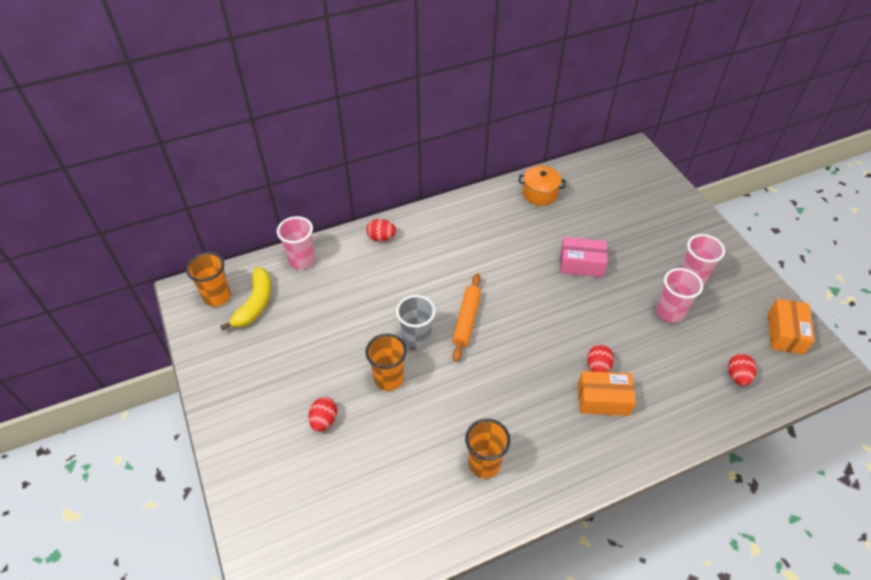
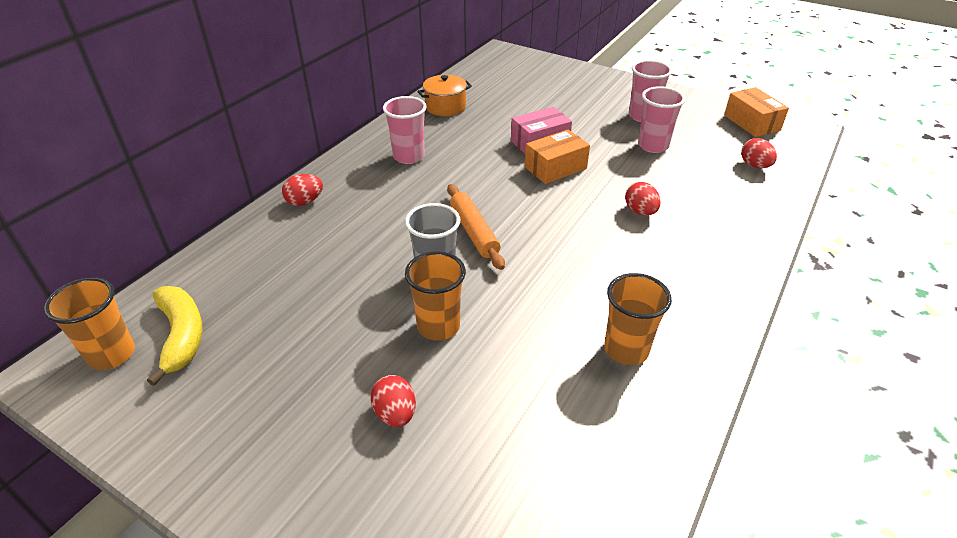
camera: 35 degrees left, 10 degrees down
pink cup [277,216,315,269] -> pink cup moved to [383,96,427,164]
orange box [578,371,636,416] -> orange box moved to [525,129,590,184]

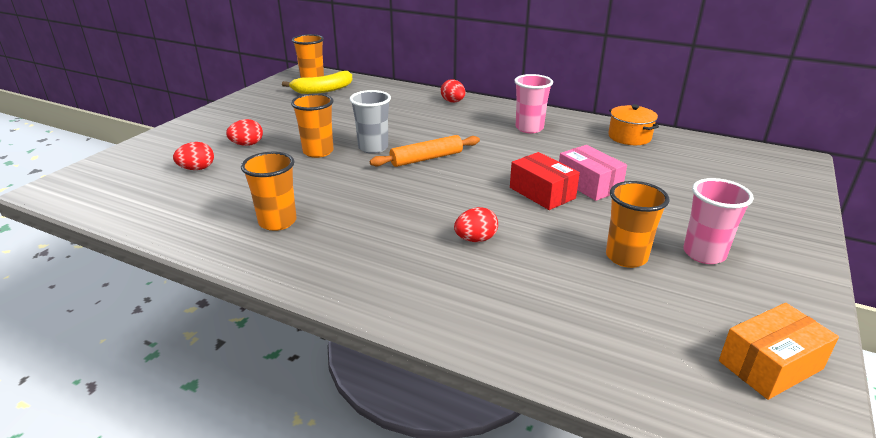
camera: 85 degrees right, 10 degrees down
orange box [525,129,590,184] -> red box [510,152,580,210]
pink cup [638,86,685,153] -> orange cup [606,181,670,268]
red egg [741,138,777,168] -> red egg moved to [173,142,214,170]

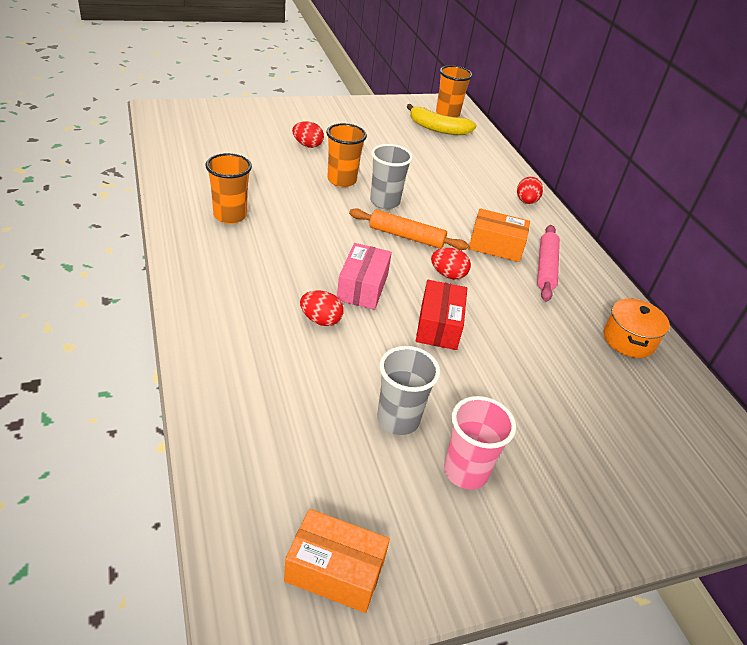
camera: 40 degrees right, 10 degrees up
red egg [173,142,214,170] -> red egg moved to [431,248,471,279]
pink cup [514,74,553,133] -> pink rolling pin [537,225,560,301]
pink box [559,145,627,201] -> pink box moved to [337,243,392,310]
orange cup [606,181,670,268] -> grey cup [377,346,440,435]
none -> orange box [469,208,530,262]

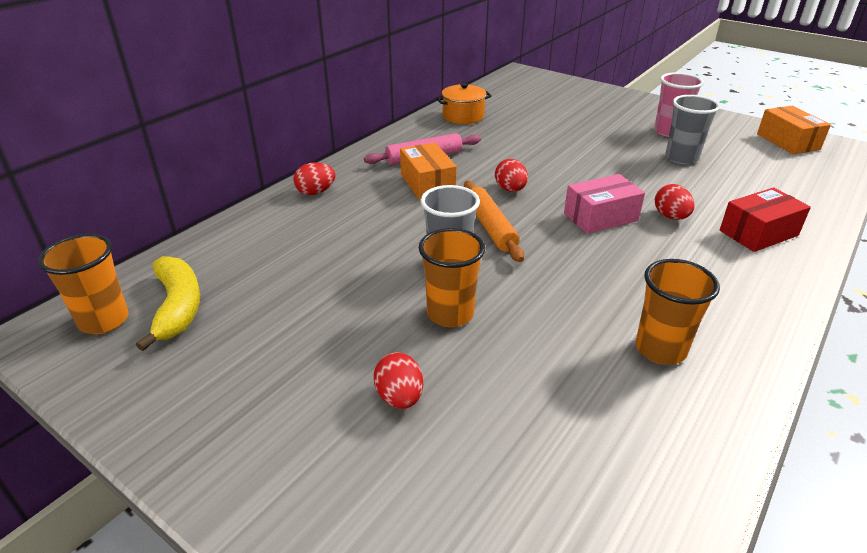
camera: 120 degrees left, 5 degrees down
red box [416,280,467,350] -> red box moved to [720,187,811,252]

